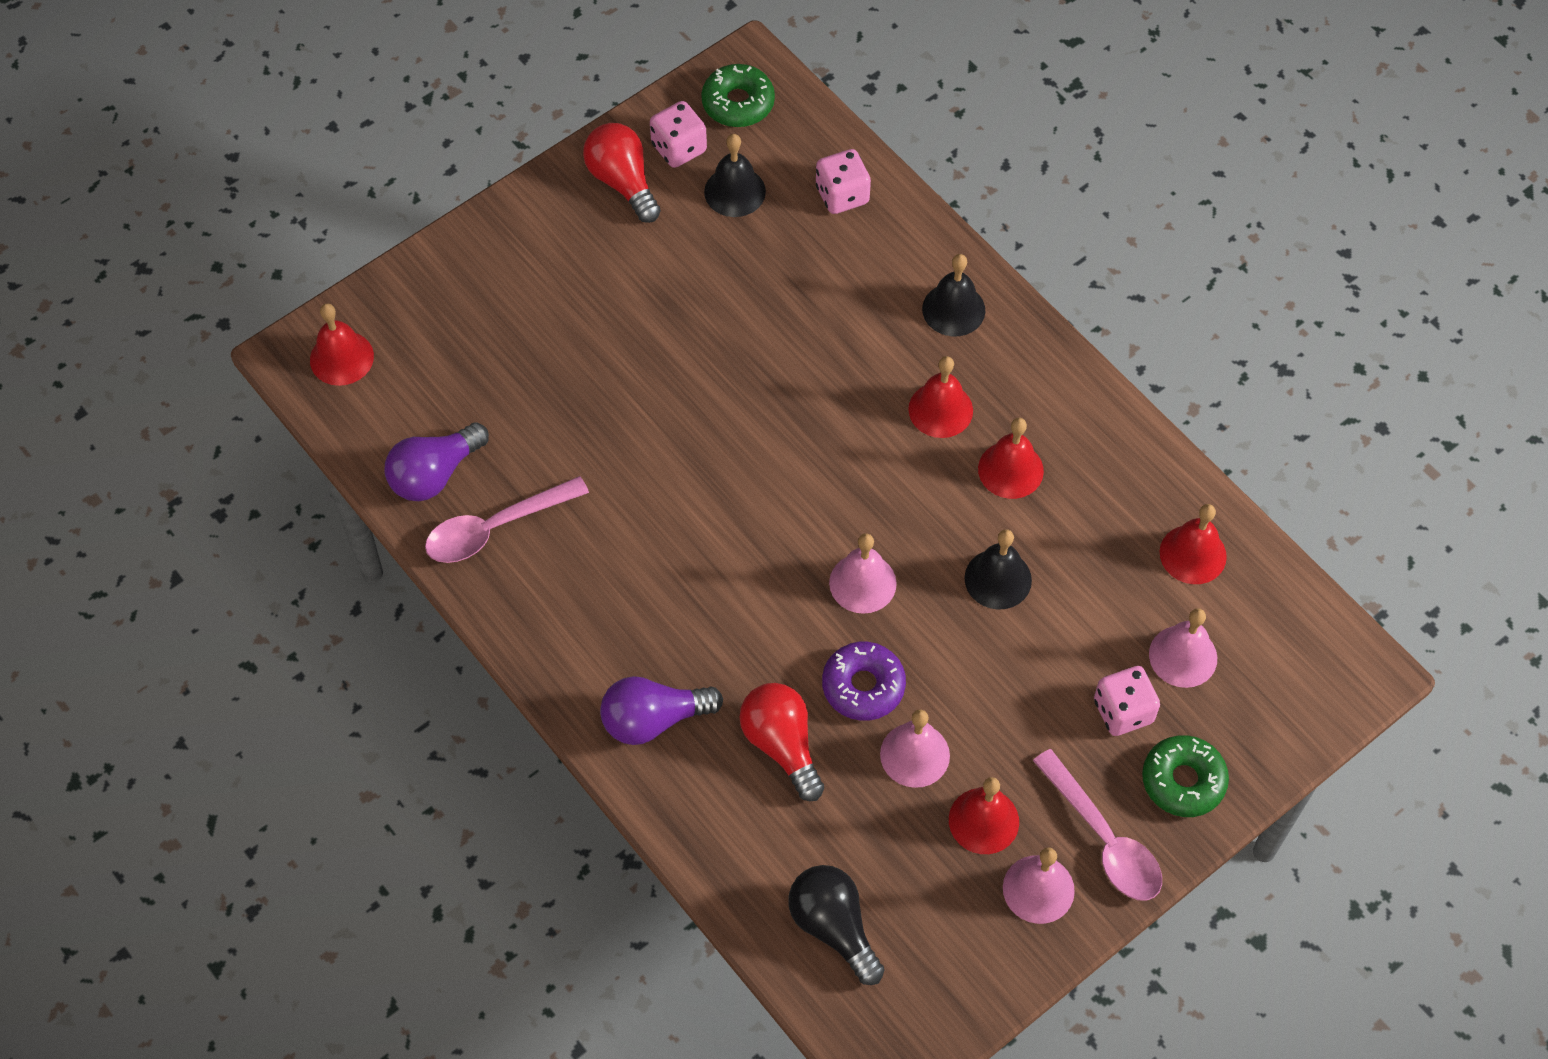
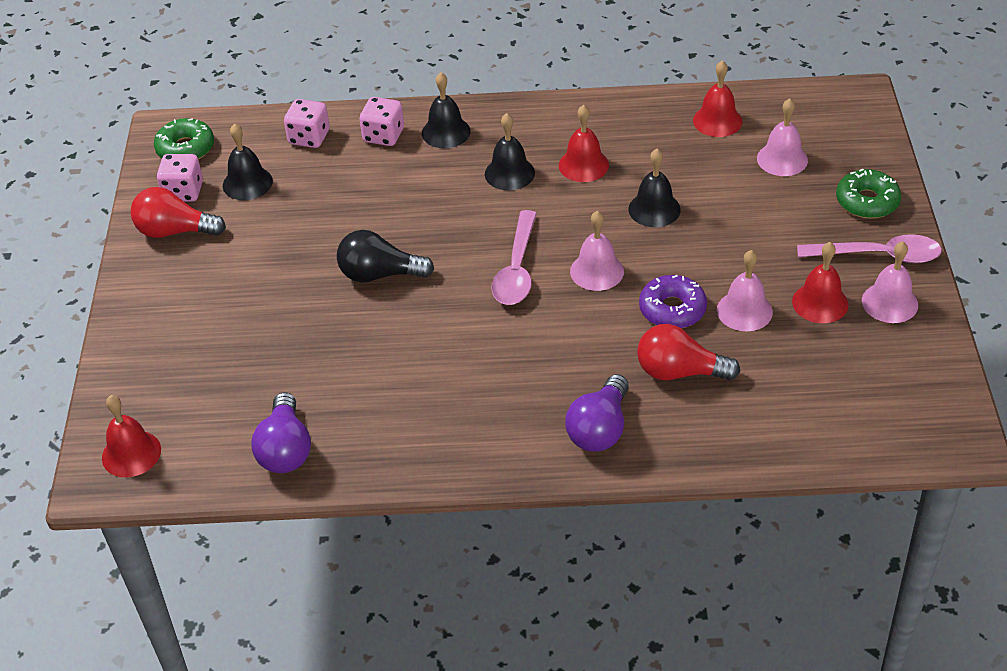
camera: 50 degrees left, 15 degrees down
pink spoon [425,476,589,563] -> pink spoon moved to [491,210,537,305]
black light bulb [788,865,884,985] -> black light bulb moved to [337,230,434,282]
red bell [908,356,973,438] -> black bell [485,113,535,190]
pink dice [1094,666,1160,736] -> pink dice moved to [360,97,404,146]

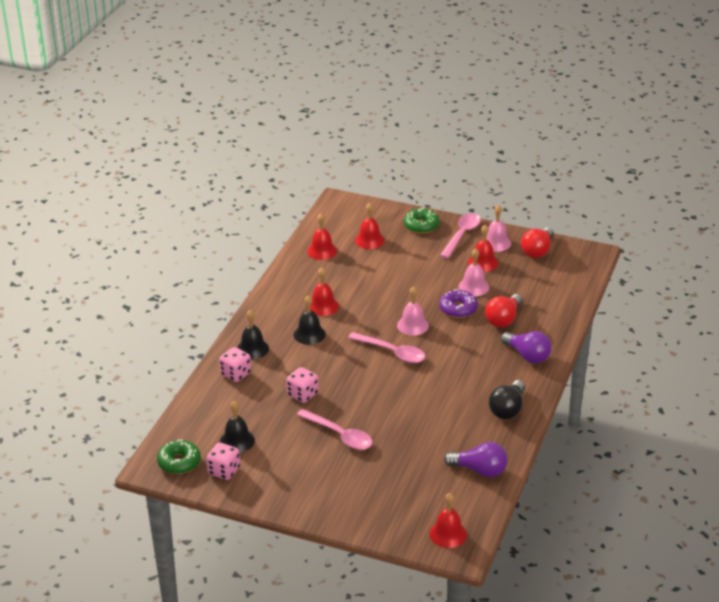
camera: 70 degrees left, 10 degrees down
red light bulb [131,187,226,238] -> red light bulb moved to [521,227,554,258]
pink dice [284,99,330,148] -> pink dice moved to [286,367,318,403]
black light bulb [337,230,434,282] -> black light bulb moved to [489,380,525,419]
black bell [628,149,681,227] -> none
pink bell [757,98,808,176] -> red bell [355,203,385,249]
none -> pink spoon [297,409,373,450]

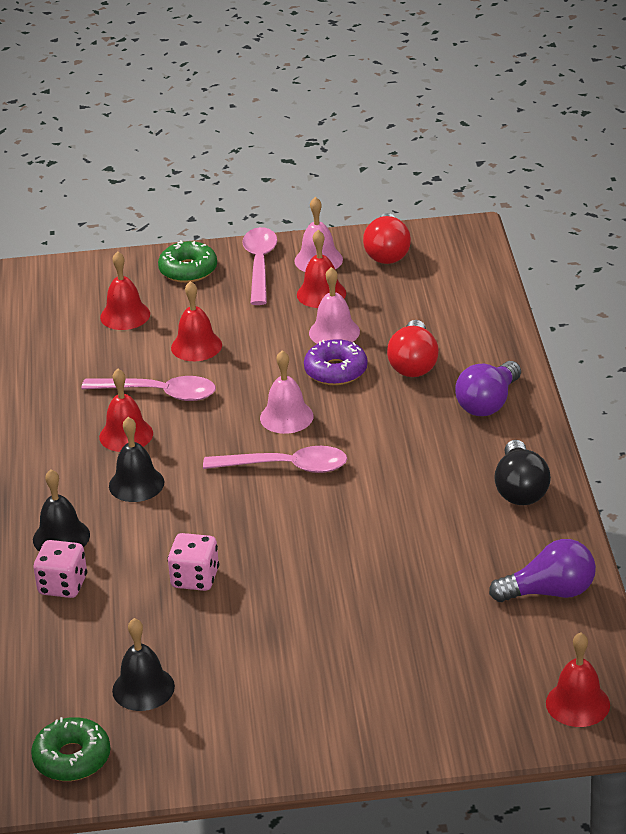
camera: 25 degrees left, 0 degrees up
pink dice [206,443,240,480] -> none
pink spoon [297,409,373,450] -> pink spoon moved to [81,376,216,401]
red bell [307,213,337,260] -> red bell moved to [171,281,222,361]
purple light bulb [501,331,551,363] -> purple light bulb turned 105 degrees clockwise [455,361,521,416]

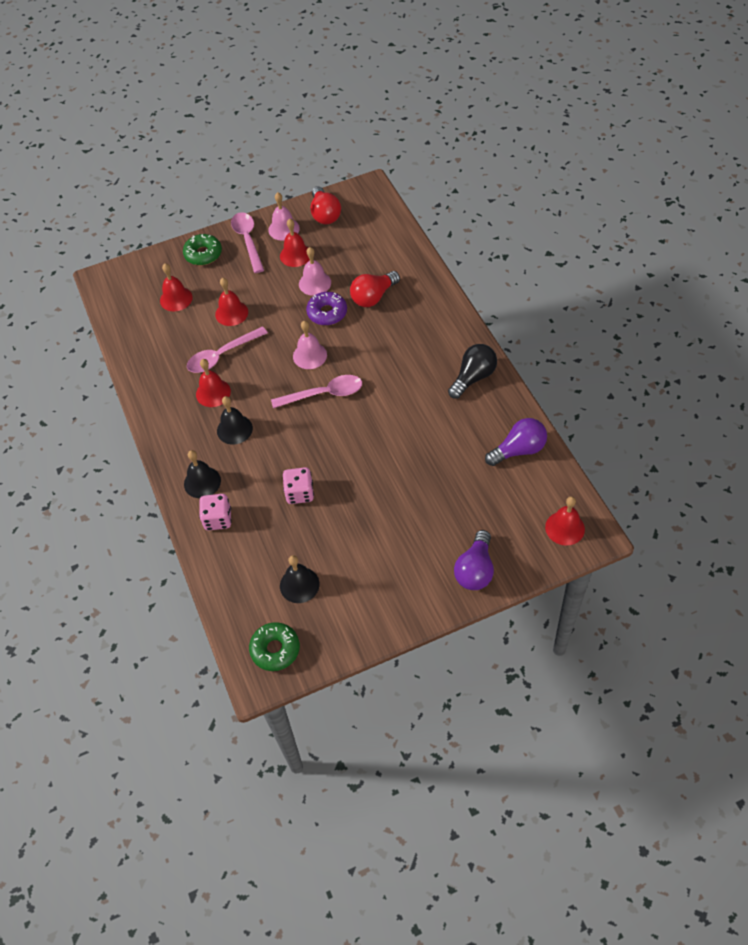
camera: 15 degrees left, 20 degrees up
pink spoon [81,376,216,401] -> pink spoon turned 150 degrees clockwise [187,326,268,373]
red light bulb [387,320,439,377] -> red light bulb turned 60 degrees clockwise [350,271,400,307]
purple light bulb [455,361,521,416] -> purple light bulb moved to [454,530,494,590]
black light bulb [494,440,551,505] -> black light bulb turned 120 degrees counterclockwise [448,344,497,399]

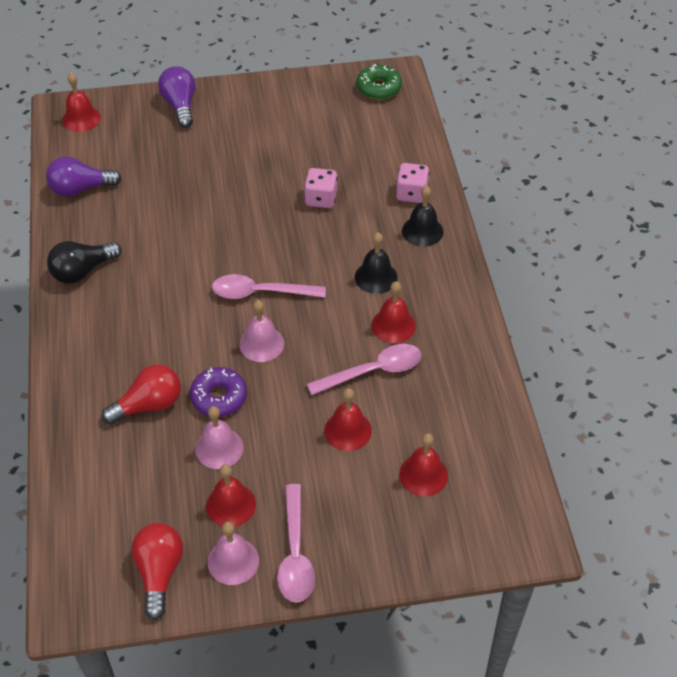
camera: 170 degrees left, 5 degrees down
green donut [183,234,222,265] -> none
black bell [280,555,319,603] -> none
purple light bulb [454,530,494,590] -> purple light bulb turned 45 degrees counterclockwise [158,66,195,128]

